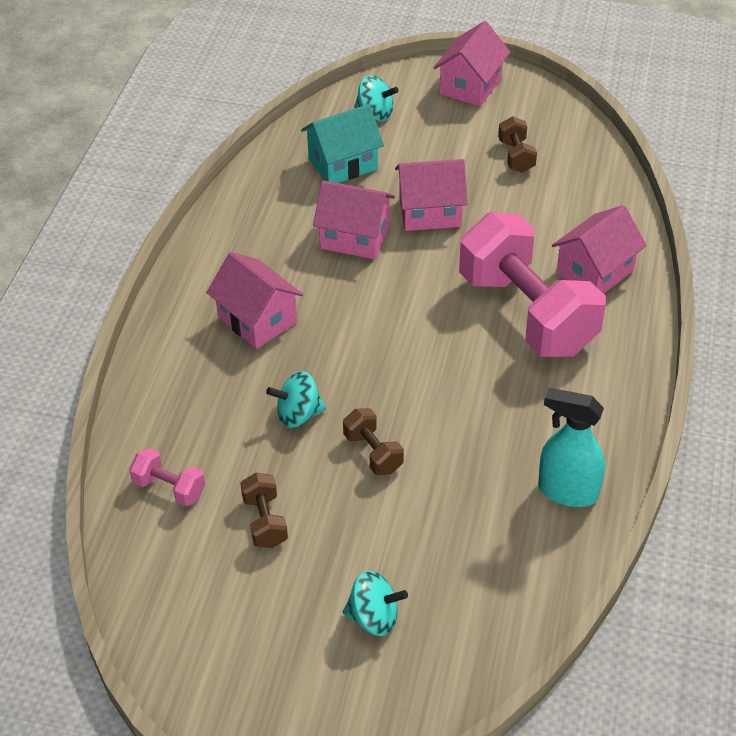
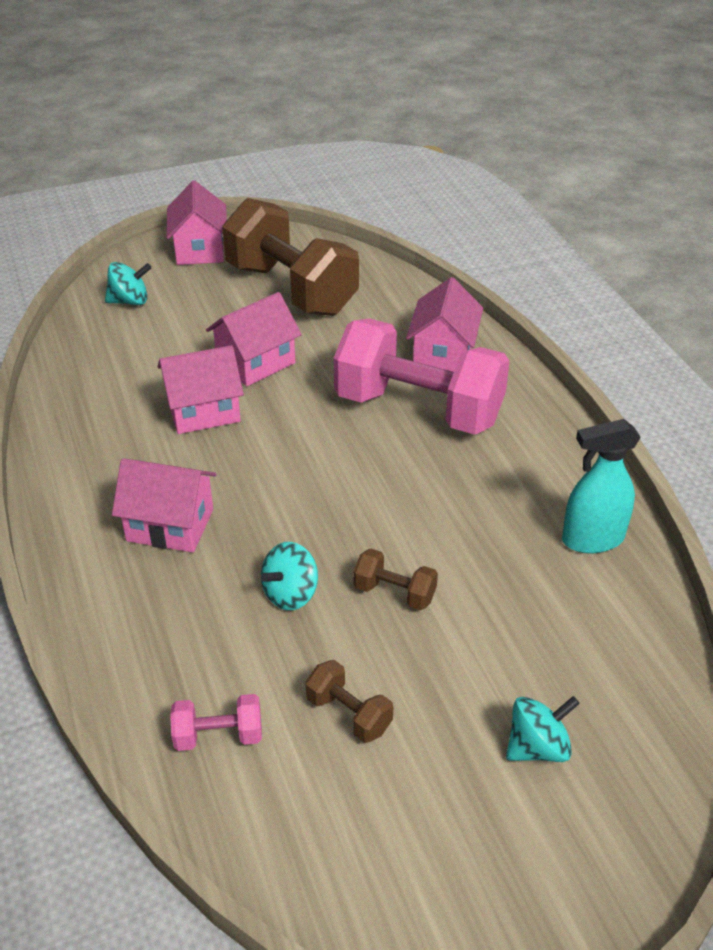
camera: 35 degrees left, 5 degrees down
turquoise house [301,104,384,183] -> none
brown dumbbell [498,116,537,173] -> brown dumbbell [222,198,359,316], size x2.44

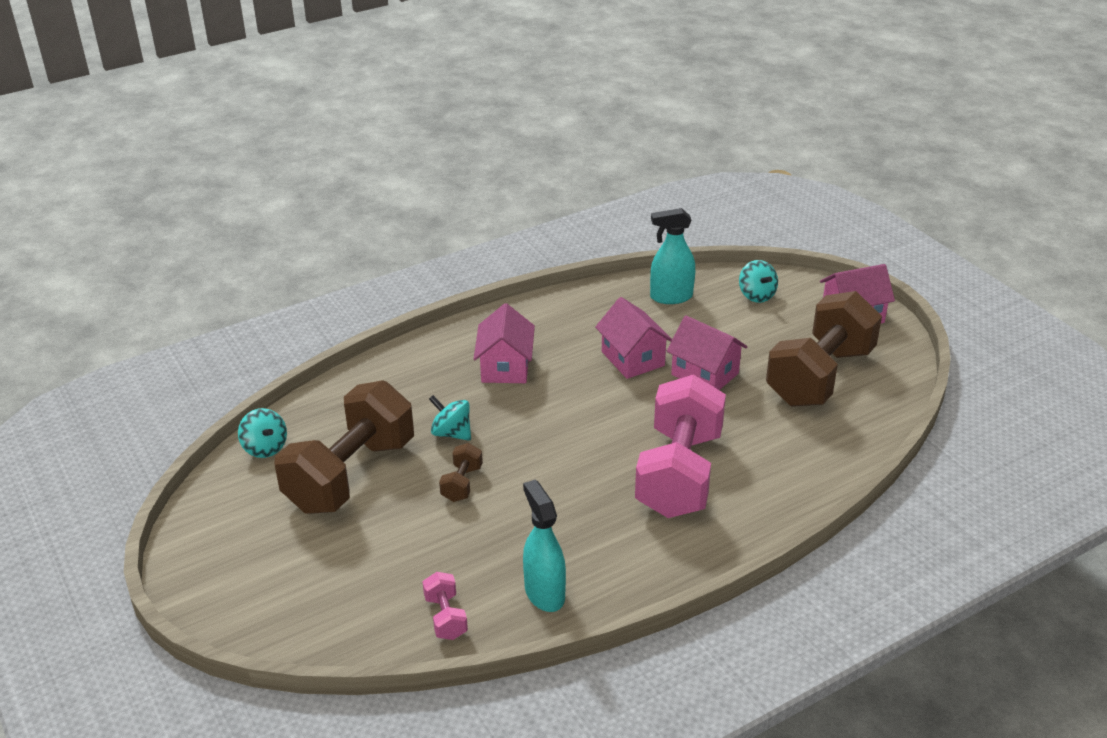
camera: 80 degrees right, 5 degrees down
pink dumbbell [170,694,262,751] -> pink dumbbell moved to [423,572,468,640]
brown dumbbell [305,660,393,743] -> brown dumbbell [275,380,414,514], size x2.44
pink house [406,277,483,372] -> none
turquoise spinning top [506,696,580,762] -> turquoise spinning top moved to [238,408,287,458]
none -> turquoise spray bottle [650,208,695,304]

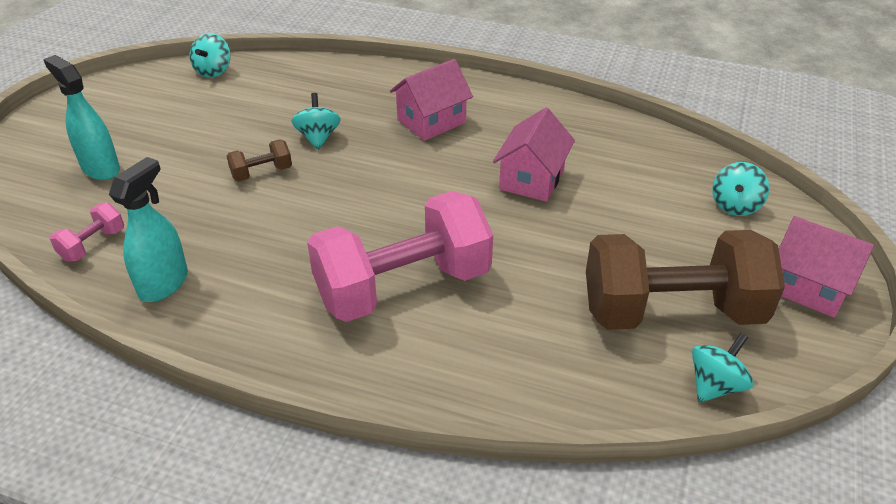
camera: 50 degrees right, 5 degrees up
brown dumbbell [275,380,414,514] -> none
turquoise spray bottle [650,208,695,304] -> turquoise spray bottle moved to [43,55,120,180]
pink house [667,315,748,390] -> none
none -> turquoise spinning top [692,333,753,402]

